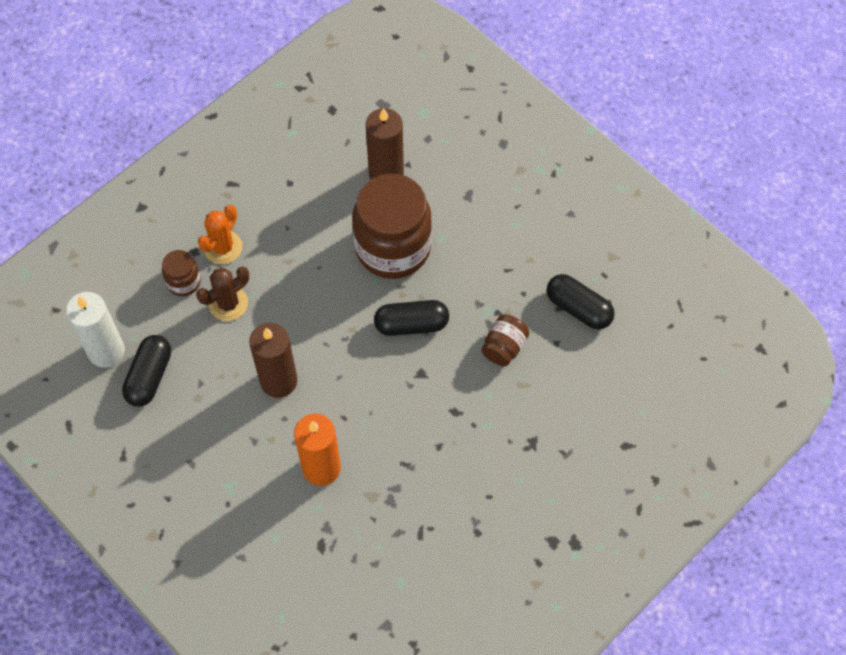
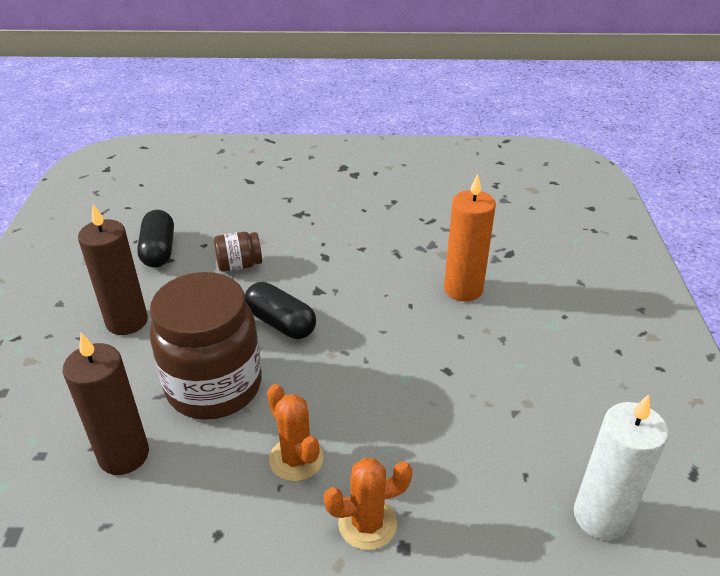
camera: 135 degrees left, 25 degrees down
black capsule [122,335,171,407] -> none
brown jar [162,250,201,296] -> none
brown cactus [196,266,249,321] -> none
brown candle [249,323,297,398] -> brown candle moved to [78,204,148,335]
none -> orange cactus [267,384,324,481]

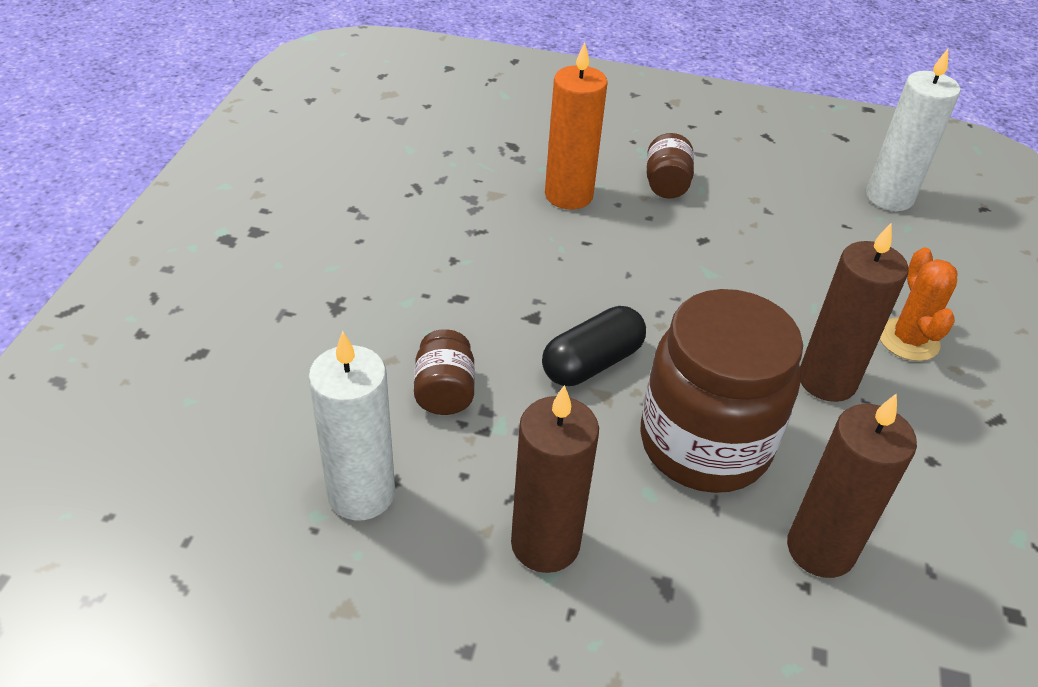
camera: 80 degrees left, 5 degrees up
black capsule [137,210,174,268] -> white candle [308,331,395,520]
orange cactus [267,384,324,481] -> brown candle [800,223,909,402]
none -> brown jar [646,133,694,199]

